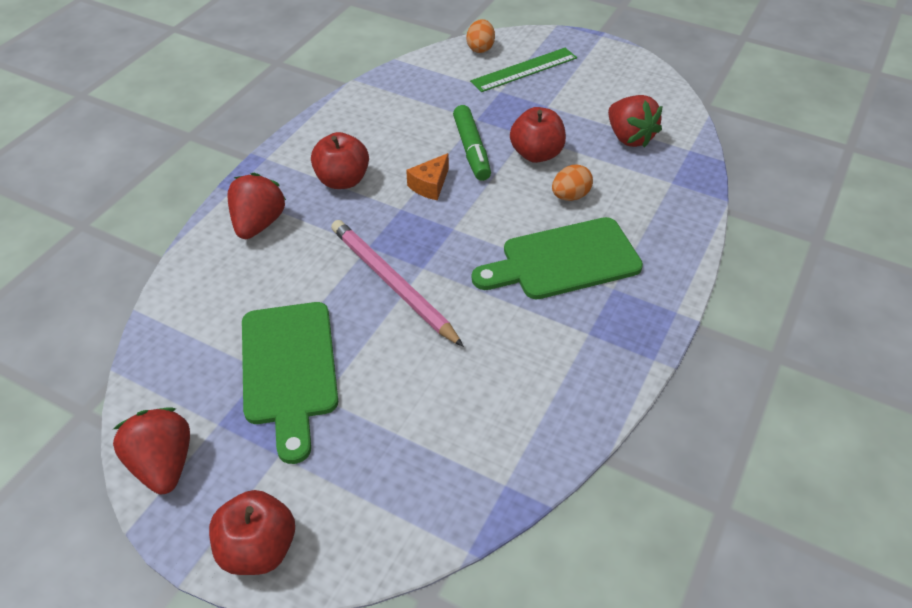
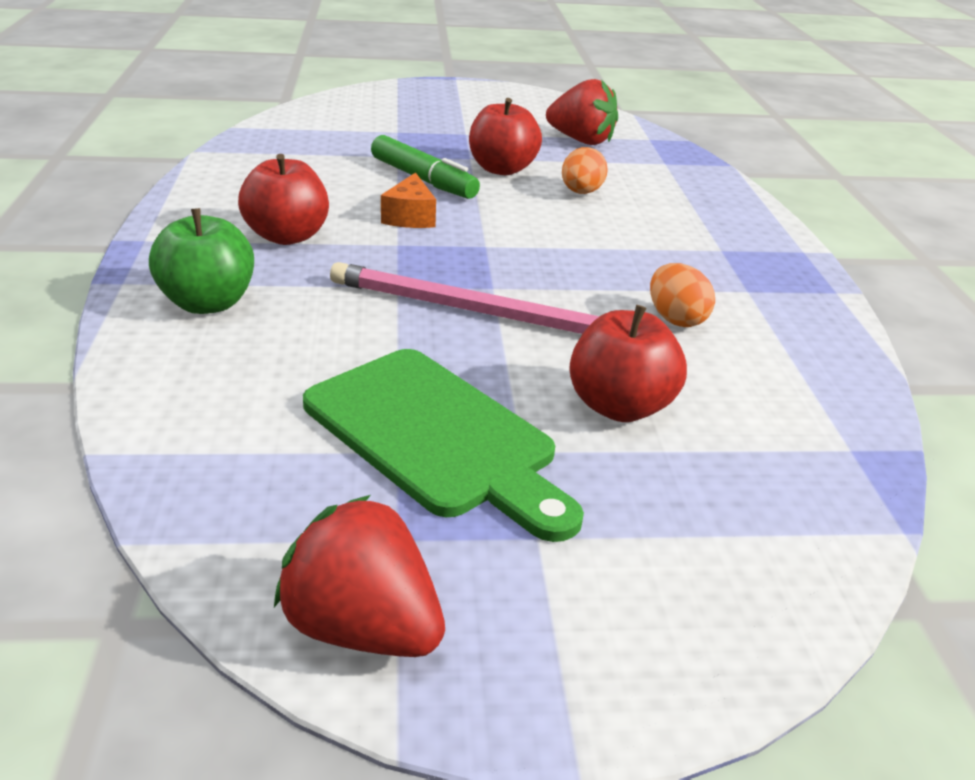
camera: 35 degrees left, 15 degrees down
red apple [209,490,295,575] -> red apple moved to [569,305,687,422]
red strawberry [227,173,286,239] -> green apple [149,208,254,314]
orange egg [466,19,495,53] -> orange egg moved to [650,263,715,327]
green ruler [470,48,577,92] -> none
green cutting board [472,217,643,299] -> none

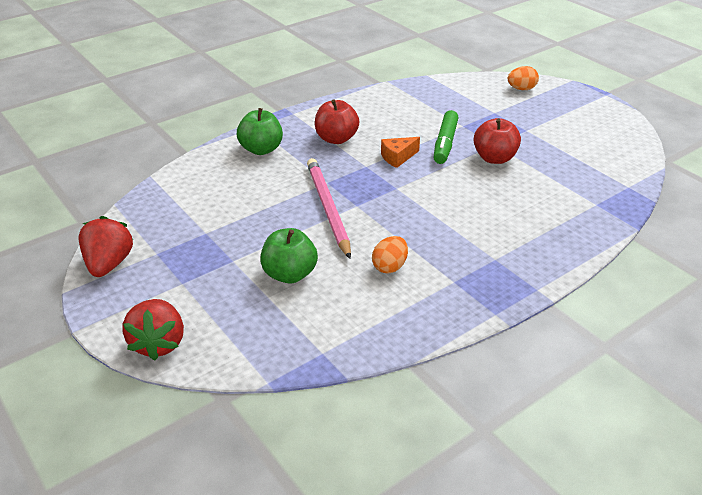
camera: 60 degrees right, 5 degrees up
green cutting board [303,349,584,542] -> none
red strawberry [546,79,618,145] -> red strawberry moved to [122,299,184,360]
orange egg [562,147,608,194] -> orange egg moved to [508,66,539,90]
red apple [569,305,687,422] -> green apple [260,228,318,284]

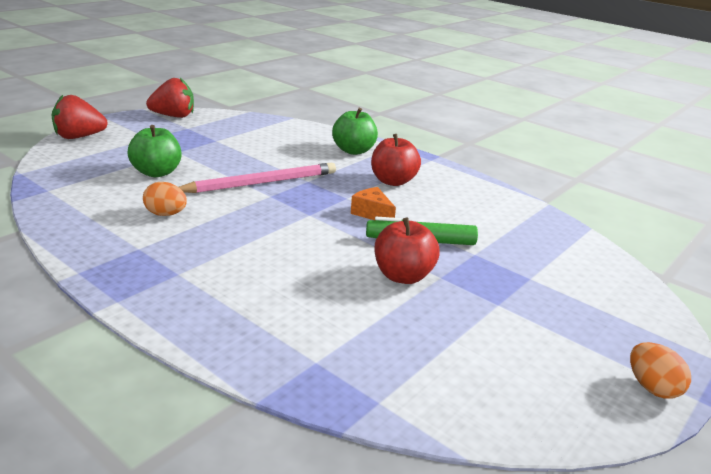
camera: 75 degrees right, 10 degrees down
orange egg [508,66,539,90] -> orange egg moved to [630,342,691,399]

